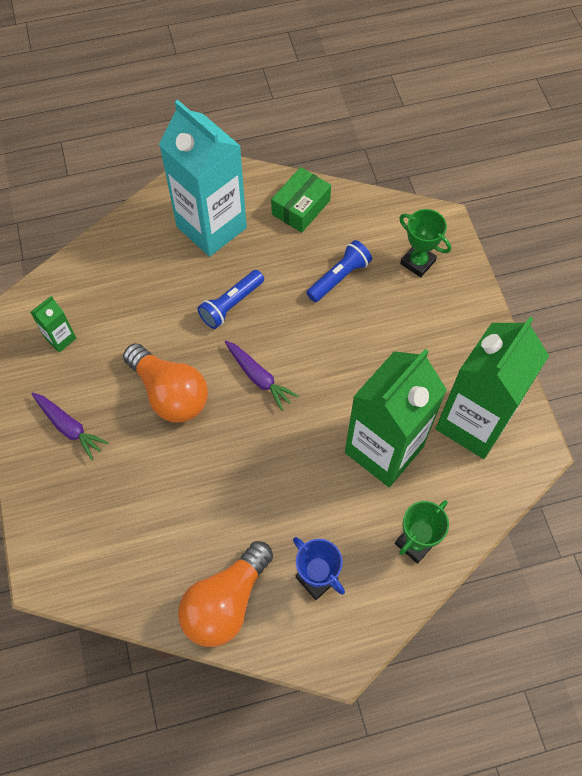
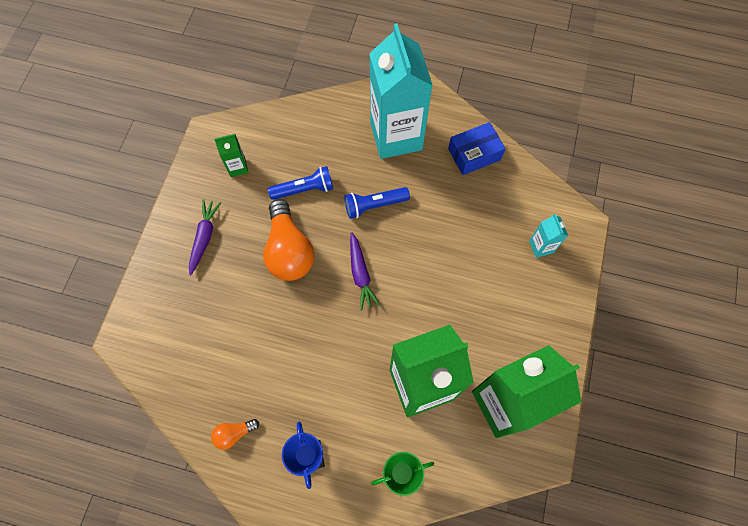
camera: 30 degrees right, 5 degrees up
purple carrot [31,392,109,460] -> purple carrot turned 150 degrees counterclockwise [189,199,221,275]
orange light bulb [178,541,273,647] -> orange light bulb [211,419,259,450], size x0.47
green box [271,167,331,233] -> blue box [448,122,505,175]
blue flashlight [306,240,372,302] -> blue flashlight moved to [268,166,333,200]
green trophy [399,209,451,277] -> turquoise carton [529,214,568,258]

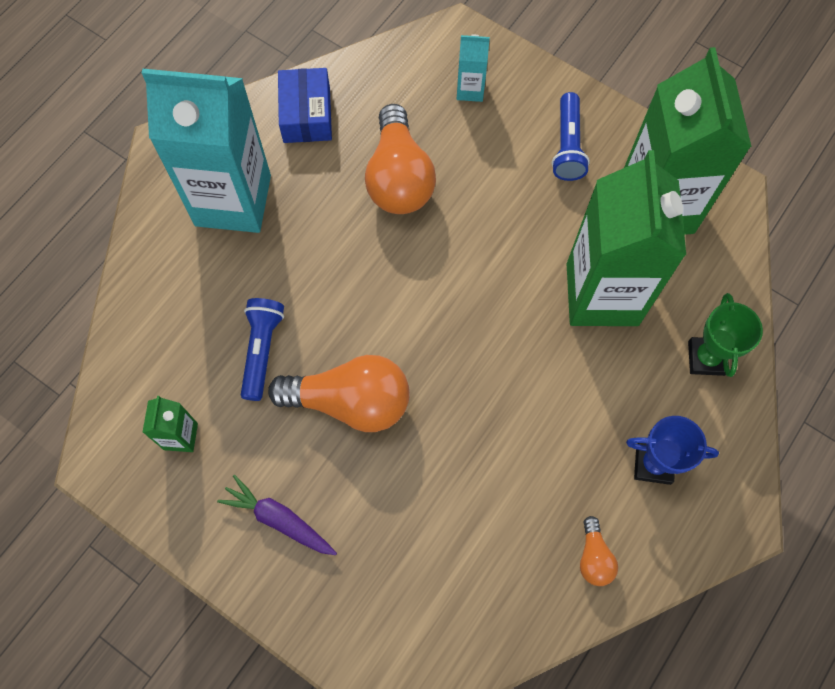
camera: 70 degrees left, 0 degrees up
blue flashlight [344,187,410,219] -> blue flashlight moved to [552,92,590,181]
purple carrot [350,232,380,311] -> none
none -> orange light bulb [365,104,436,214]

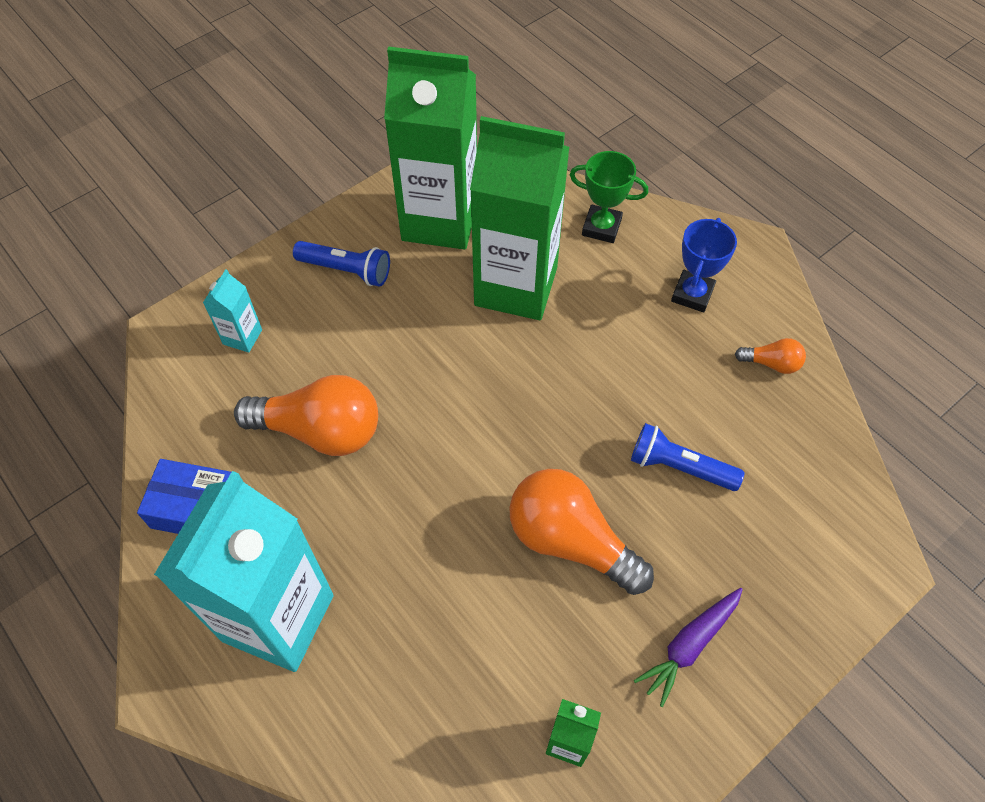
camera: 75 degrees left, 10 degrees down
blue flashlight [241,298,284,401] -> blue flashlight moved to [631,423,745,491]
orange light bulb [268,355,410,432] -> orange light bulb turned 75 degrees counterclockwise [509,469,654,595]

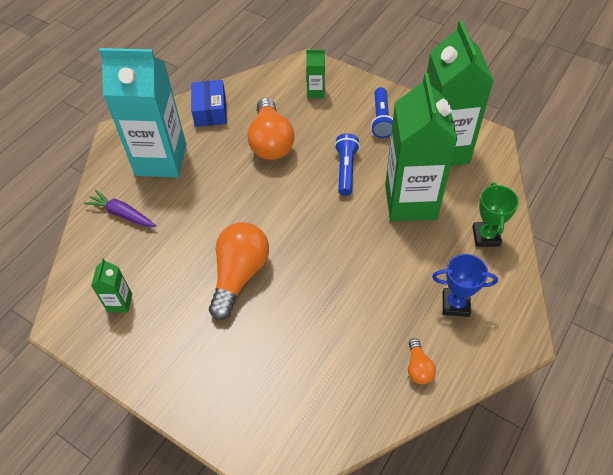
camera: 75 degrees right, 5 degrees down
turquoise carton [203,269,262,353] -> green carton [306,50,325,98]
blue flashlight [631,423,745,491] -> blue flashlight moved to [335,134,360,196]
purple carrot [634,588,743,707] -> purple carrot moved to [84,190,156,227]

